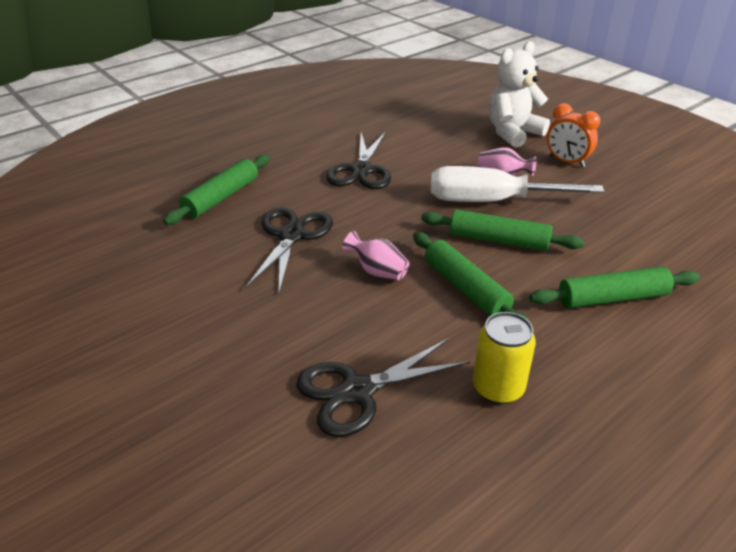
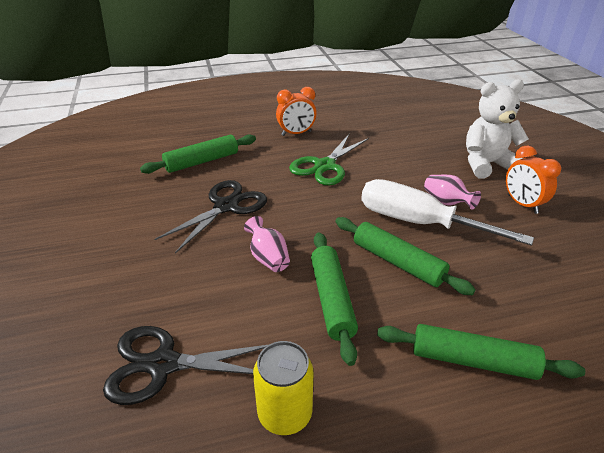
camera: 25 degrees right, 0 degrees up
black scissors [326,132,391,189] -> green scissors [289,134,369,185]
none -> orange clock [276,87,317,136]

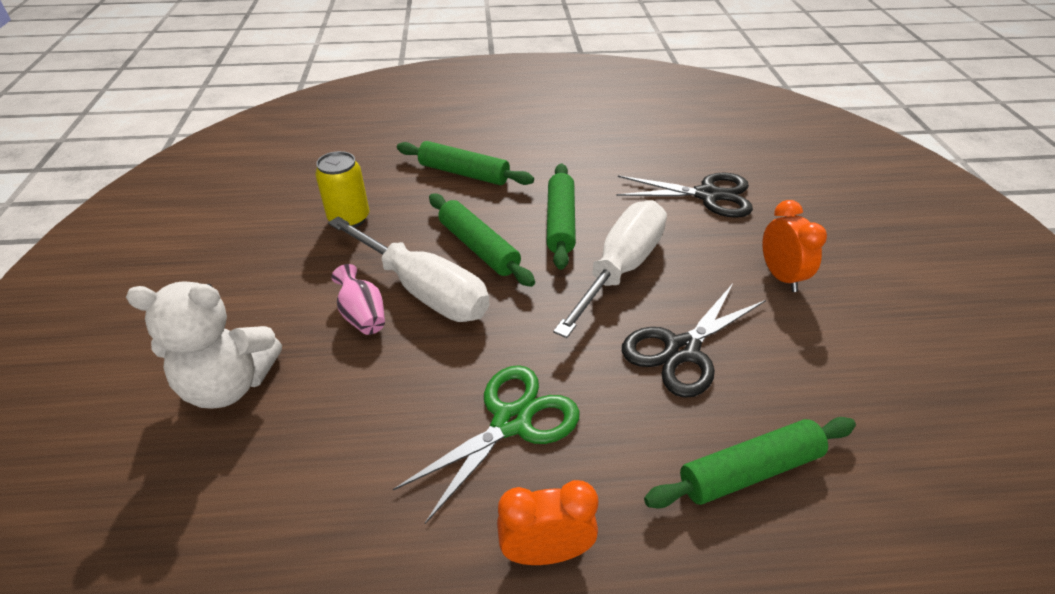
camera: 170 degrees left, 5 degrees up
pink vase [244,216,290,272] -> white screwdriver [553,200,667,338]
yellow can [253,341,313,435] -> yellow can moved to [315,151,369,228]
orange clock [506,146,561,214] -> orange clock moved to [762,200,827,292]

